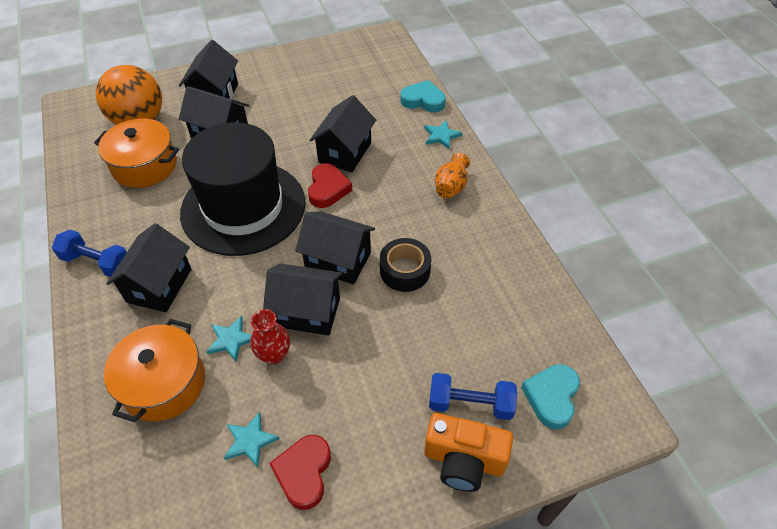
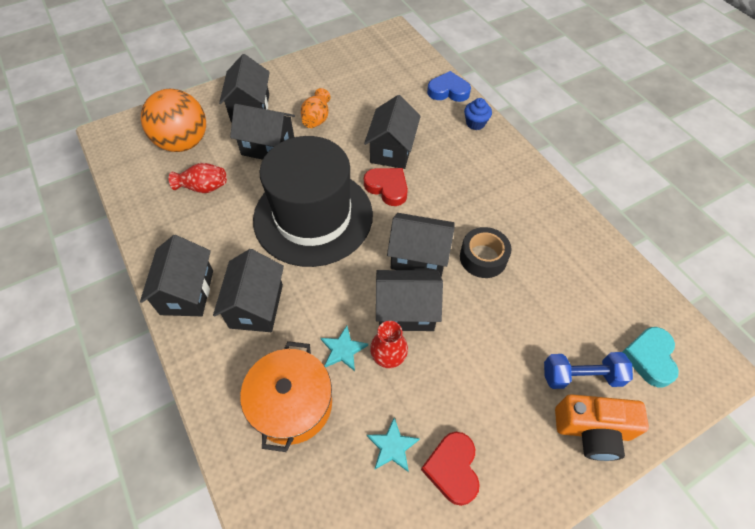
camera: 10 degrees left, 5 degrees up
blue dumbbell [52,230,127,277] -> black house [140,235,213,316]
orange pot [94,119,179,188] -> red vase [169,163,227,193]
red heart [308,163,352,208] -> red heart turned 45 degrees counterclockwise [364,168,408,206]
turquoise heart [400,80,446,112] -> blue heart [427,71,471,102]
turquoise star [424,120,462,149] -> blue cupcake [464,98,492,130]
orange vase [435,153,470,199] -> orange vase moved to [301,88,331,128]

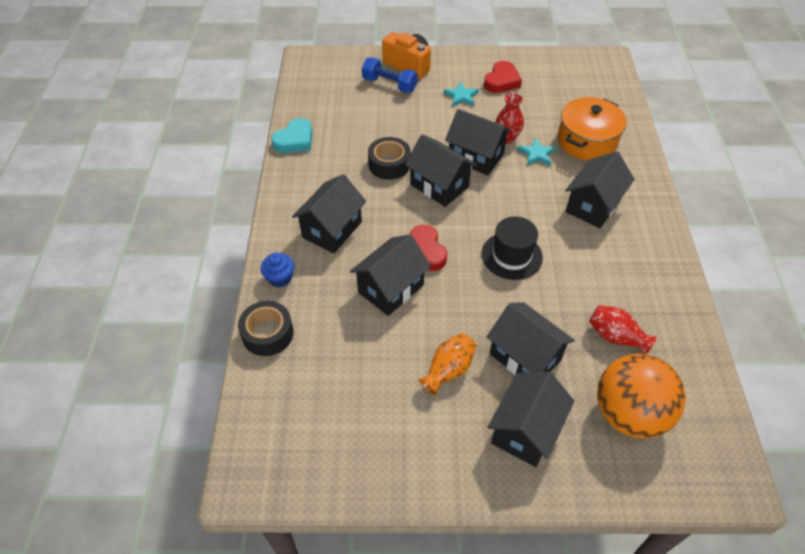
camera: 150 degrees left, 5 degrees down
black house [140,235,213,316] -> black house moved to [292,174,366,253]
black hat [253,136,373,267] -> black hat [482,216,543,280], size x0.49
turquoise star [367,418,420,472] -> turquoise star moved to [444,82,479,106]
blue heart [427,71,471,102] -> black tape [238,301,294,356]
turquoise heart [622,327,679,387] -> turquoise heart moved to [271,118,312,153]

